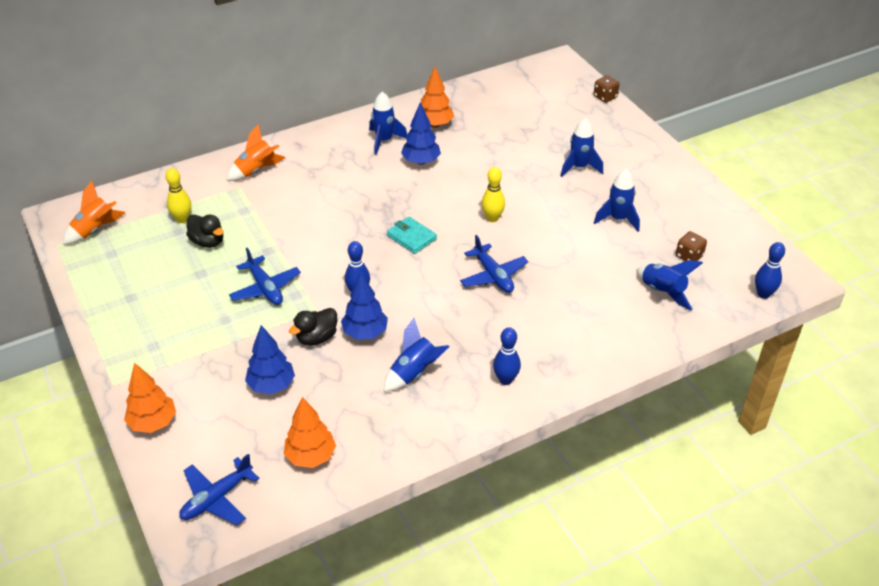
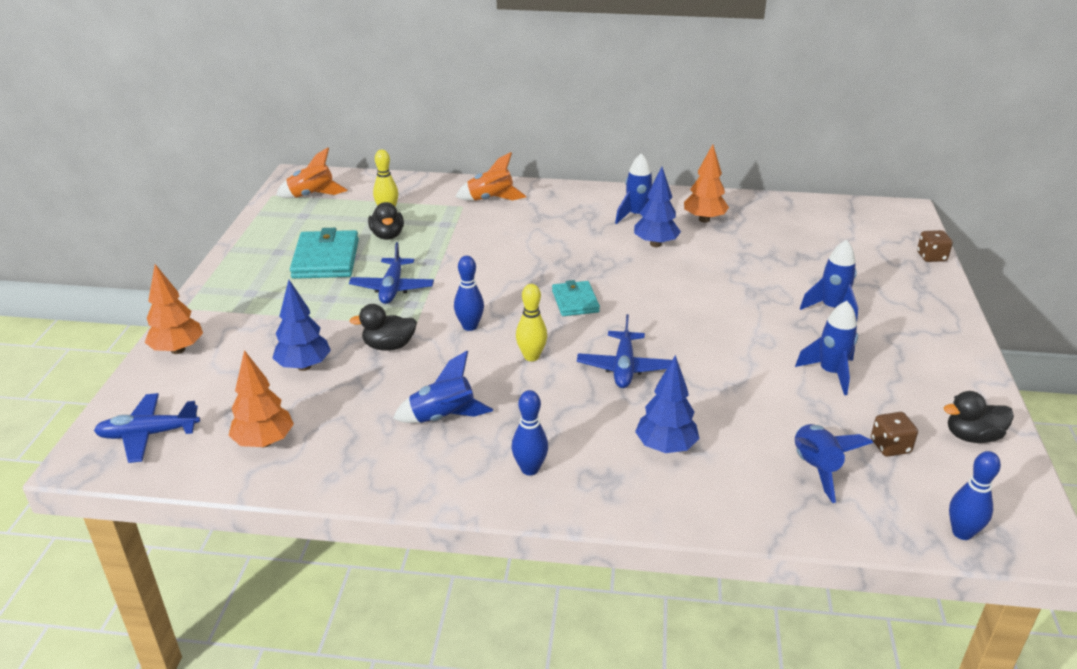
camera: 35 degrees right, 10 degrees down
blue tree [341,273,388,340] -> blue tree moved to [635,355,699,453]
yellow bowling pin [482,167,505,222] -> yellow bowling pin moved to [516,284,547,361]
none -> turquoise wallet [290,228,359,279]
none -> black duck [944,391,1014,443]

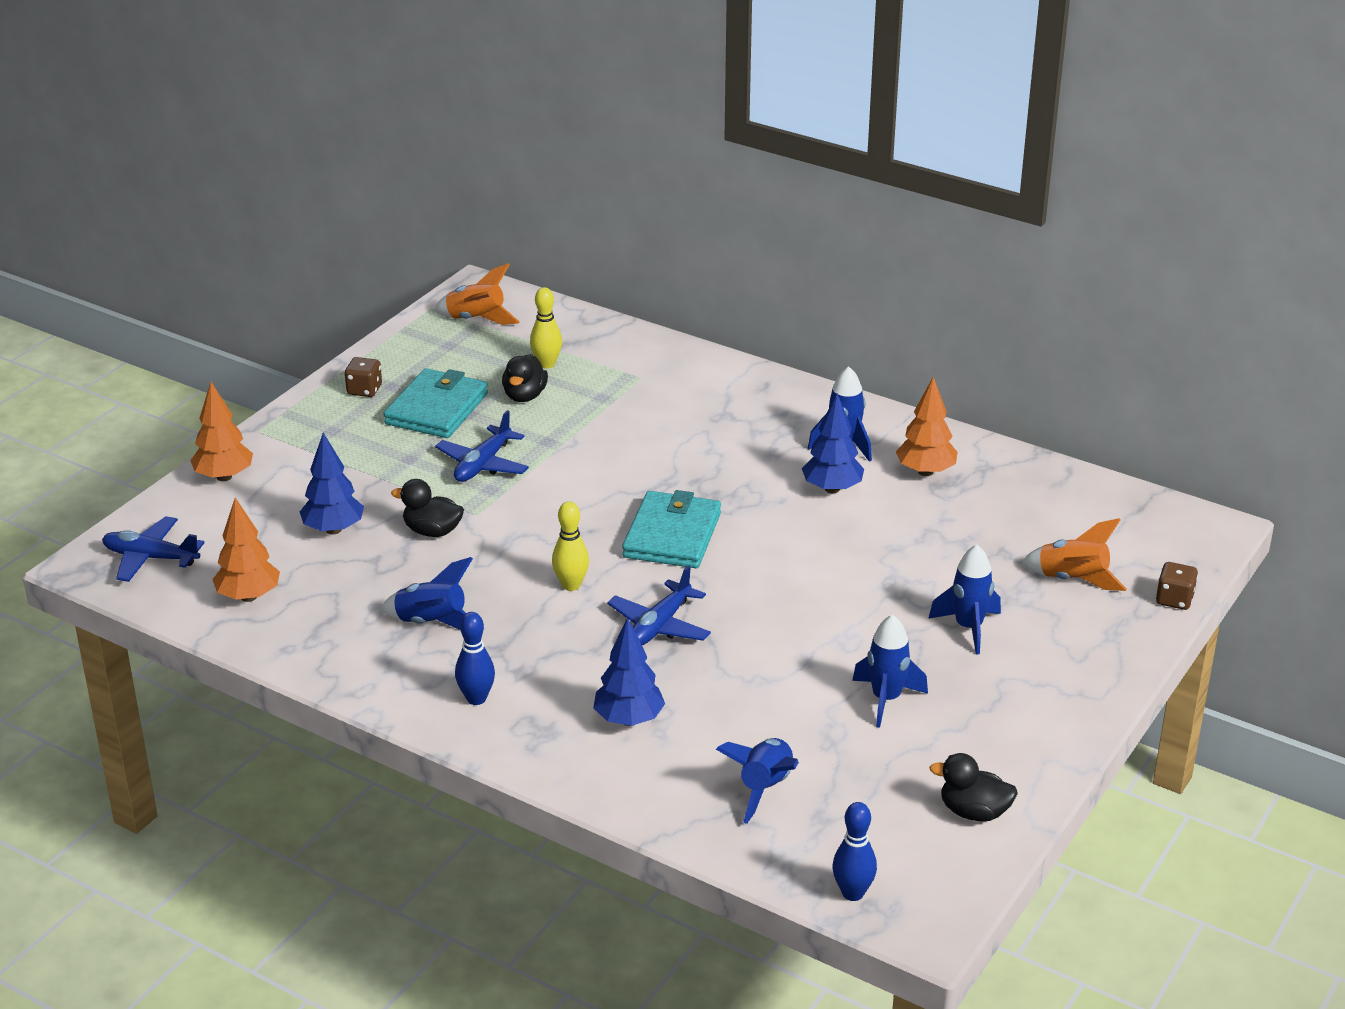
camera: 25 degrees right, 0 degrees up
blue bowling pin [454,256,484,331] -> none
orange rocket [456,152,527,201] -> orange rocket moved to [1021,518,1127,591]
turquoise wallet [552,280,600,316] -> turquoise wallet [622,490,721,568], size x1.63
brown dice [871,412,918,457] -> brown dice moved to [345,357,382,397]

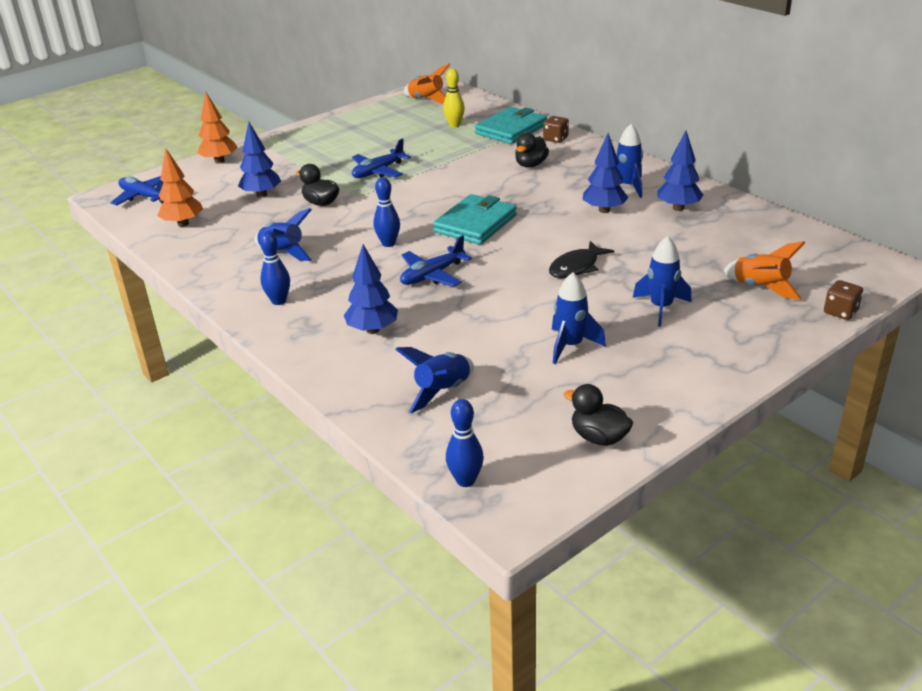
camera: 20 degrees right, 0 degrees up
brown dice [345,357,382,397] -> brown dice moved to [543,116,569,143]
turquoise wallet [384,368,488,438] -> turquoise wallet moved to [475,107,547,144]
black duck [502,354,548,402] -> black duck moved to [515,133,549,168]
yellow bowling pin [552,501,589,591] -> blue bowling pin [373,177,400,247]
orange tree [896,377,957,476] -> blue tree [657,131,703,211]
none -> black fish [549,241,614,278]

